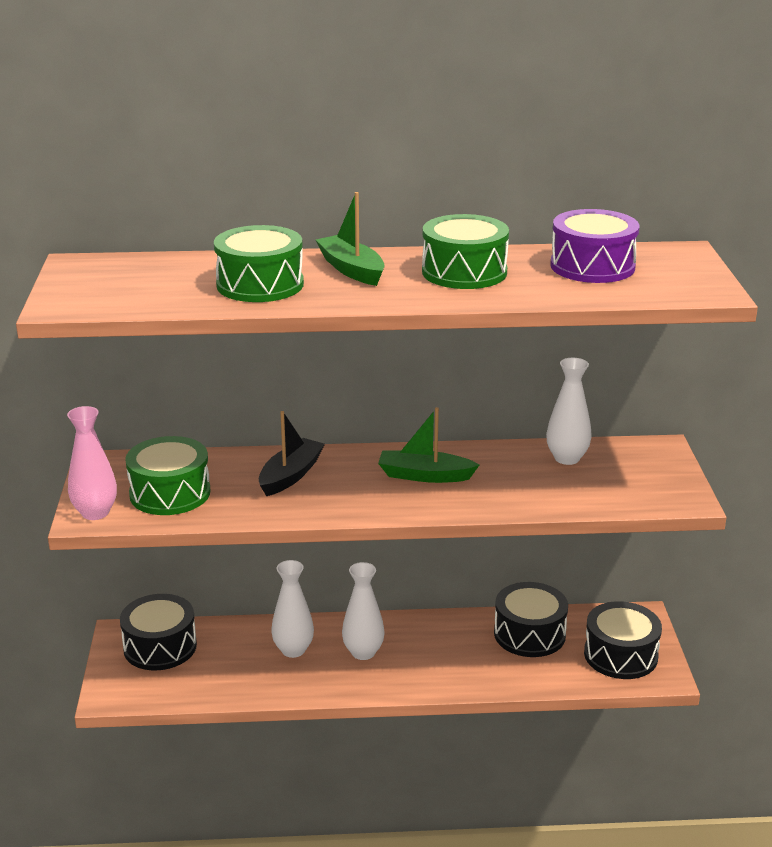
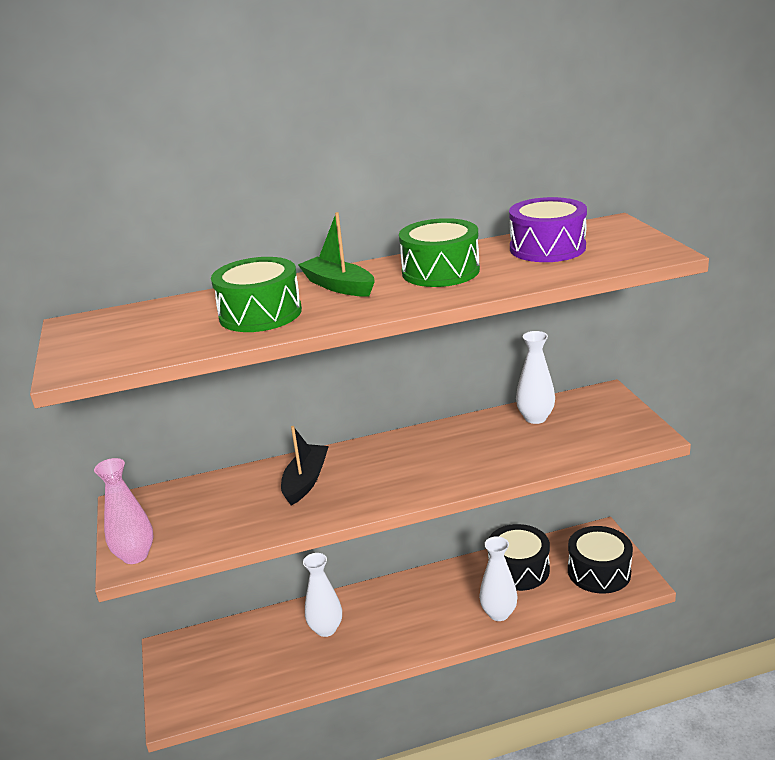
camera: 10 degrees left, 0 degrees up
black drum [120,594,197,670] -> none
green drum [125,436,211,515] -> none
white vase [342,562,385,660] -> white vase moved to [479,536,518,621]
green boat [378,407,479,483] -> none

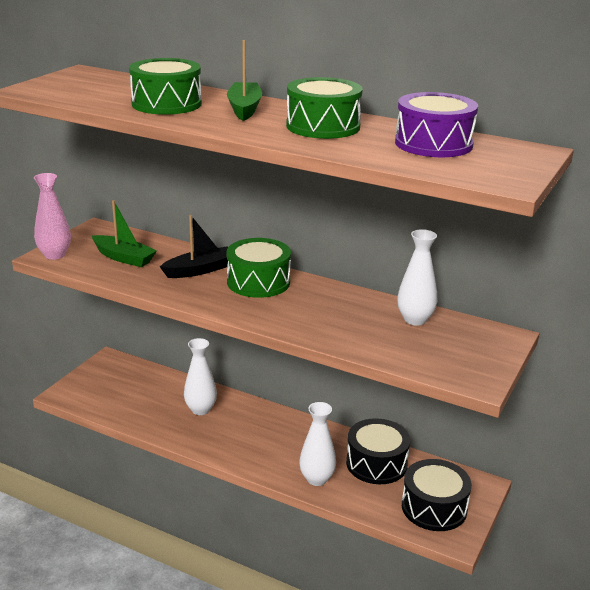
camera: 40 degrees right, 0 degrees up
none -> green boat [92,200,157,267]
none -> green drum [226,238,291,298]

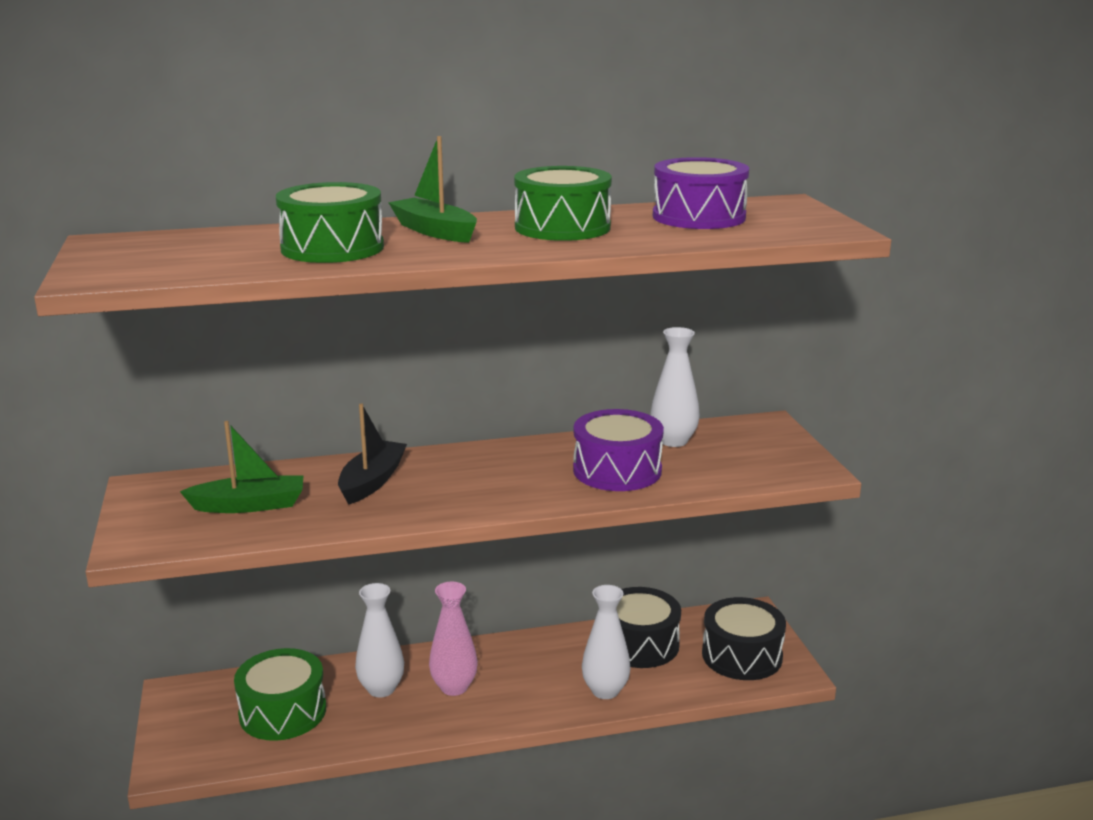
camera: 40 degrees left, 5 degrees down
pink vase [34,173,71,260] -> pink vase moved to [429,582,478,696]
green drum [226,238,291,298] -> green drum moved to [234,648,326,741]
none -> purple drum [573,409,664,491]

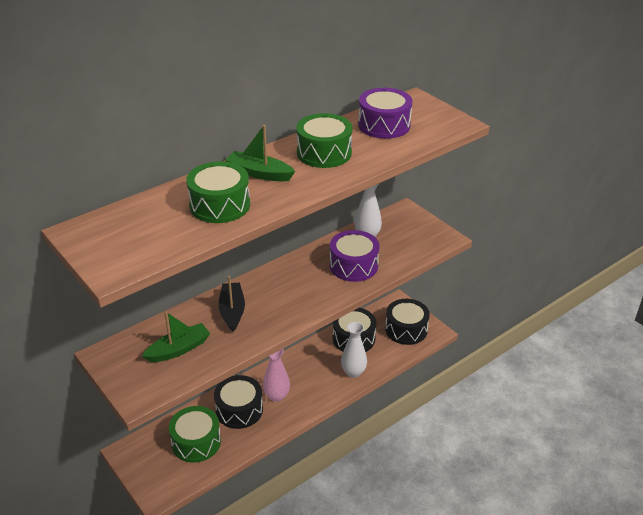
camera: 25 degrees left, 15 degrees up
white vase [355,583,404,697] -> black drum [214,375,263,429]

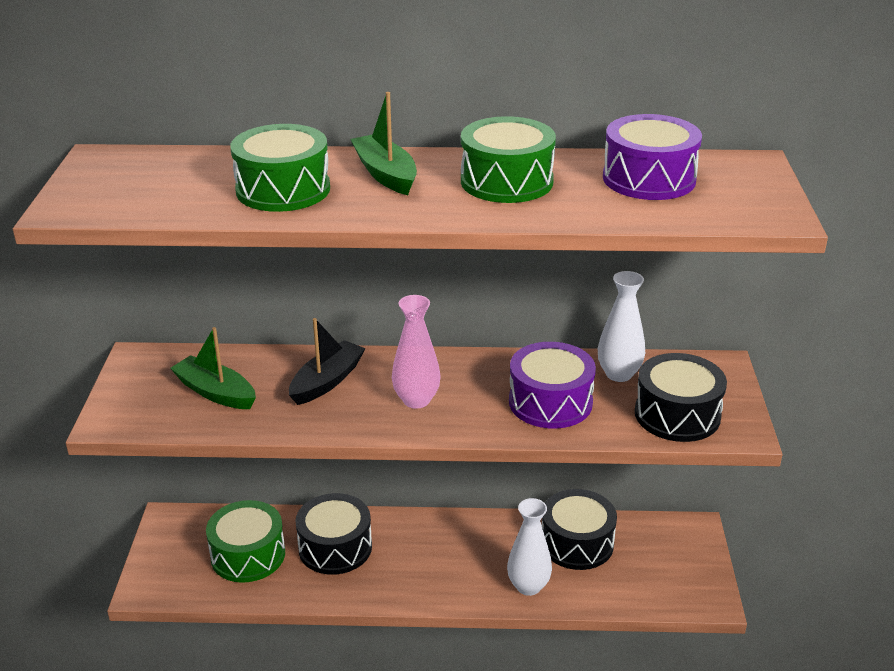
camera: 40 degrees right, 5 degrees down
green boat [142,311,210,362] -> green boat turned 150 degrees counterclockwise [170,327,256,409]
pink vase [263,349,290,402] -> pink vase moved to [392,295,441,409]
black drum [385,299,430,345] -> black drum moved to [635,353,727,442]

